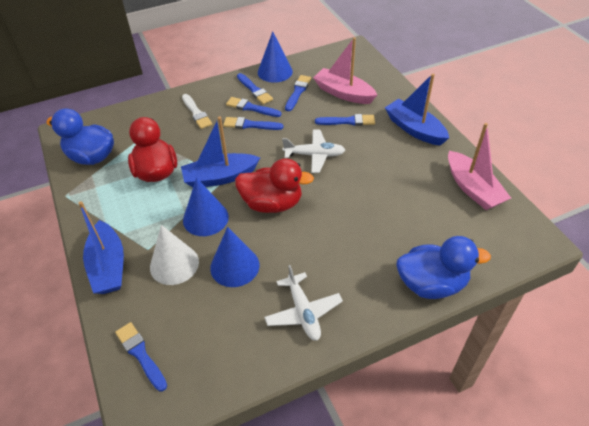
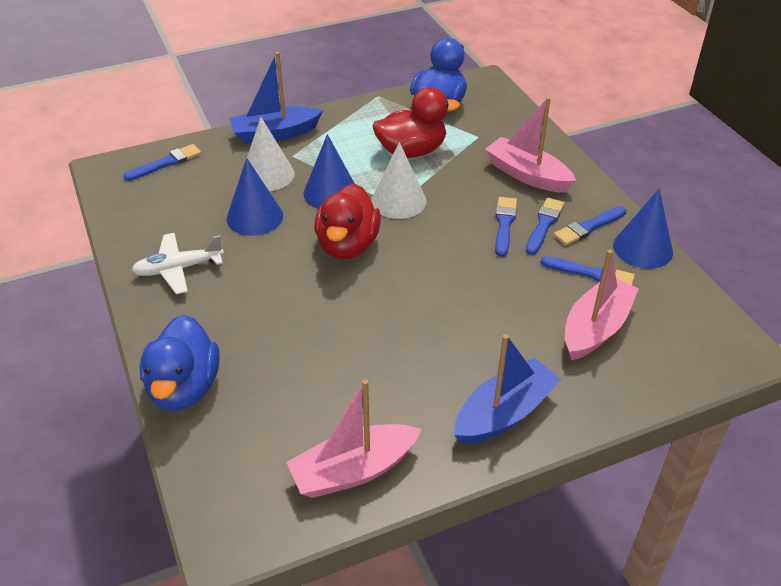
camera: 90 degrees right, 5 degrees down
blue boat [181,116,260,187] -> white cone [371,142,426,219]
white brush [182,94,212,129] -> pink boat [485,97,576,193]
white plane [282,130,345,173] -> none
blue brush [315,114,375,126] -> none

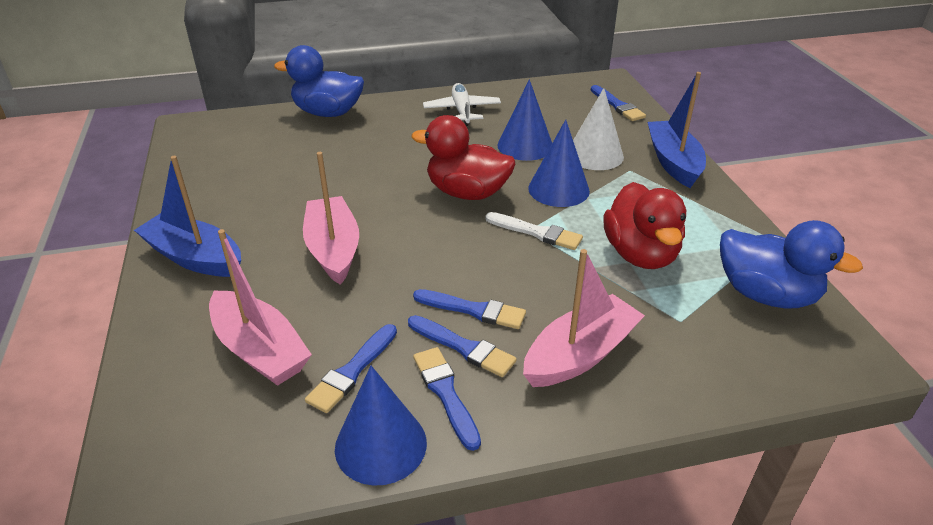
camera: 100 degrees right, 5 degrees down
pink boat [286,379,421,498] -> pink boat moved to [303,152,359,285]
white cone [371,142,426,219] -> white brush [485,212,583,250]
blue boat [454,334,561,444] -> blue boat turned 150 degrees clockwise [134,156,241,277]

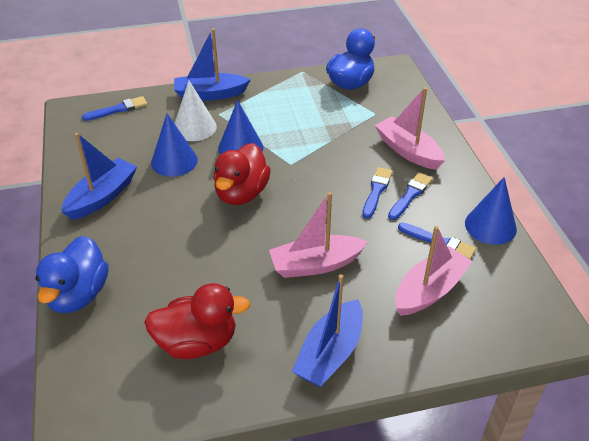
camera: 90 degrees left, 5 degrees up
blue brush [413,347,481,451] -> none
white plane [423,83,501,126] -> blue boat [62,133,137,220]
white brush [485,212,583,250] -> none
red duck [603,182,686,269] -> red duck moved to [144,283,250,359]

